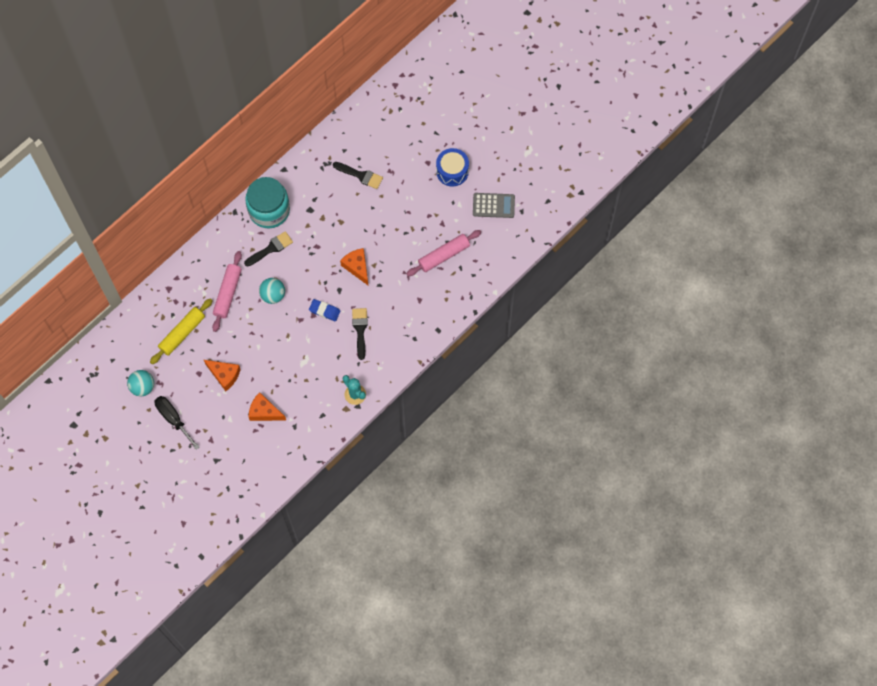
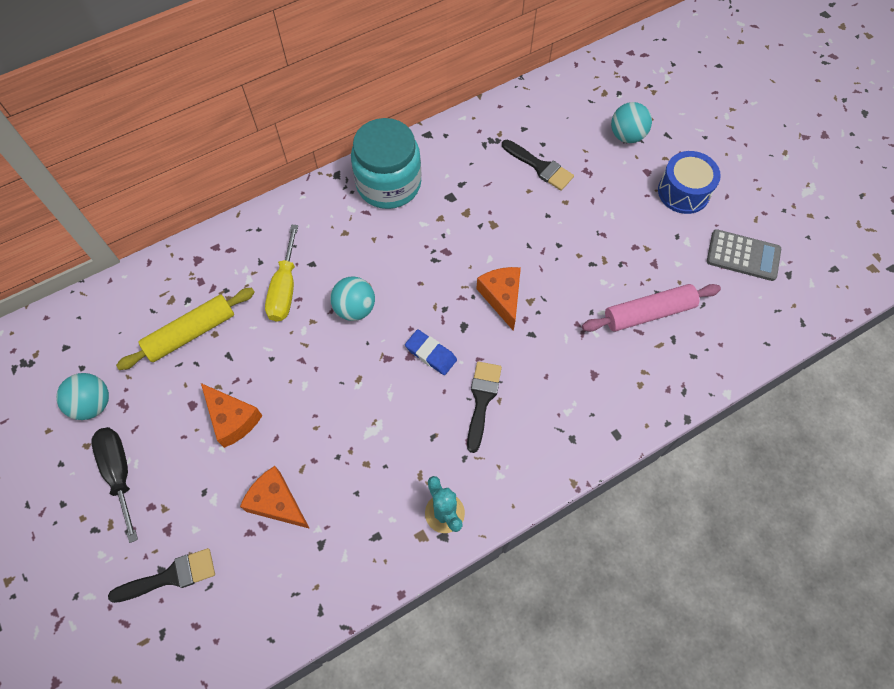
camera: 15 degrees right, 5 degrees down
pink rolling pin [212,251,242,332] -> yellow screwdriver [265,225,298,322]
black brush [244,231,293,266] -> black brush moved to [108,548,215,603]
none -> turquoise ball [611,102,652,143]

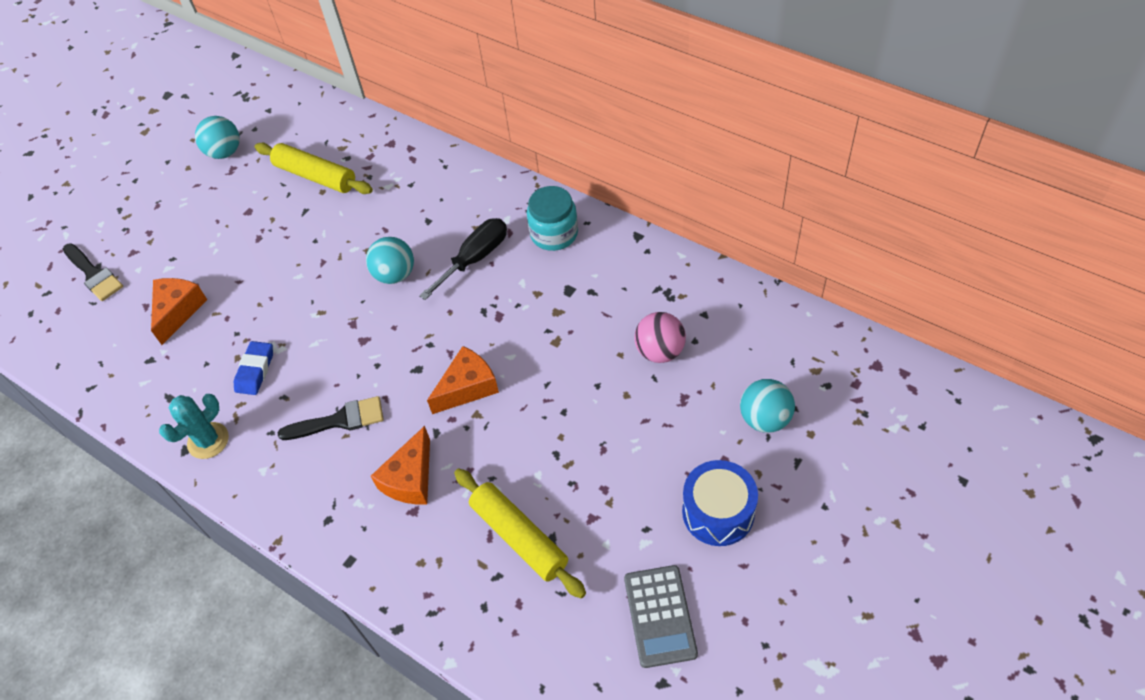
camera: 70 degrees right, 10 degrees down
black screwdriver [91,427,138,543] -> black screwdriver moved to [419,218,507,300]
orange cheese [201,383,262,448] -> orange cheese moved to [371,426,430,505]
yellow screwdriver [265,225,298,322] -> none
turquoise jar [351,118,421,209] -> turquoise jar [527,186,578,251], size x0.65
blue eraser [405,329,457,375] -> blue eraser moved to [234,341,273,395]
black brush [502,140,574,191] -> pink ball [634,312,686,363]
pink rolling pin [582,284,721,332] -> yellow rolling pin [454,468,586,598]

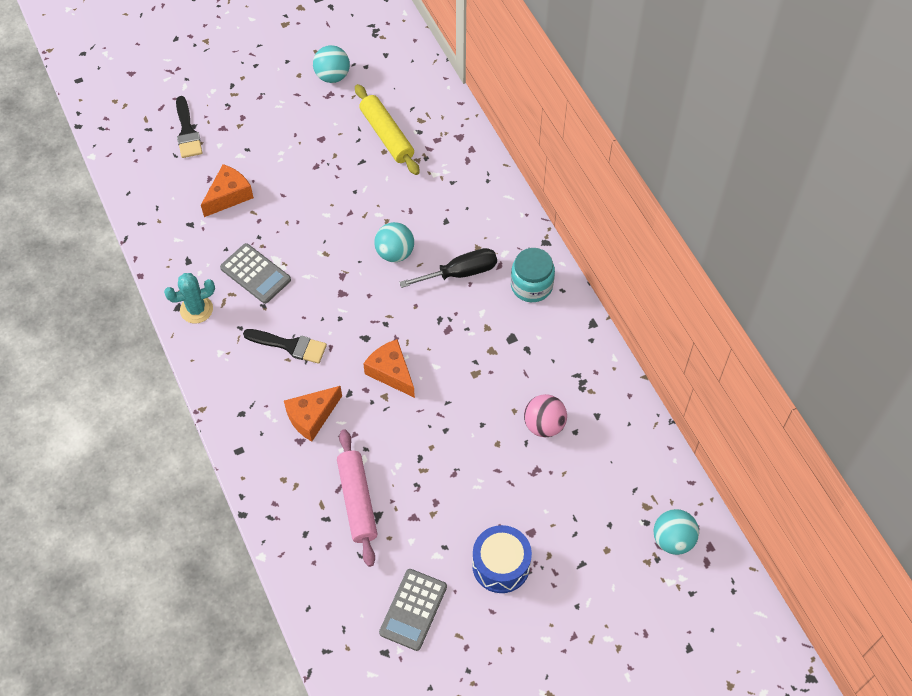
camera: 25 degrees right, 5 degrees up
blue eraser [234,341,273,395] -> grey calculator [220,243,291,304]
orange cheese [427,346,499,414] -> orange cheese turned 120 degrees counterclockwise [363,339,415,398]
yellow rolling pin [454,468,586,598] -> pink rolling pin [337,429,377,567]
turquoise ball [740,379,795,433] -> turquoise ball moved to [653,509,699,555]

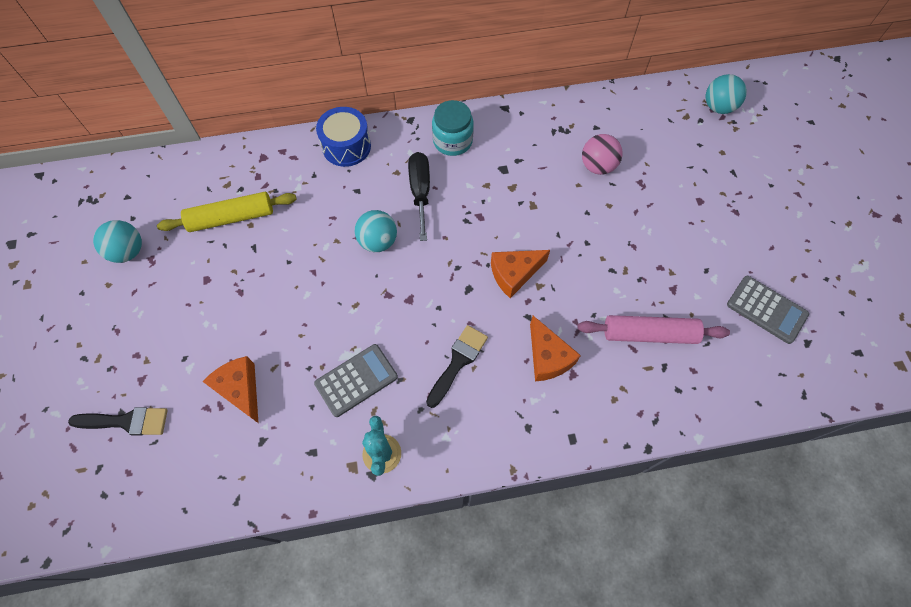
camera: 75 degrees left, 5 degrees up
blue drum [472,525,532,593] -> blue drum moved to [316,107,371,167]

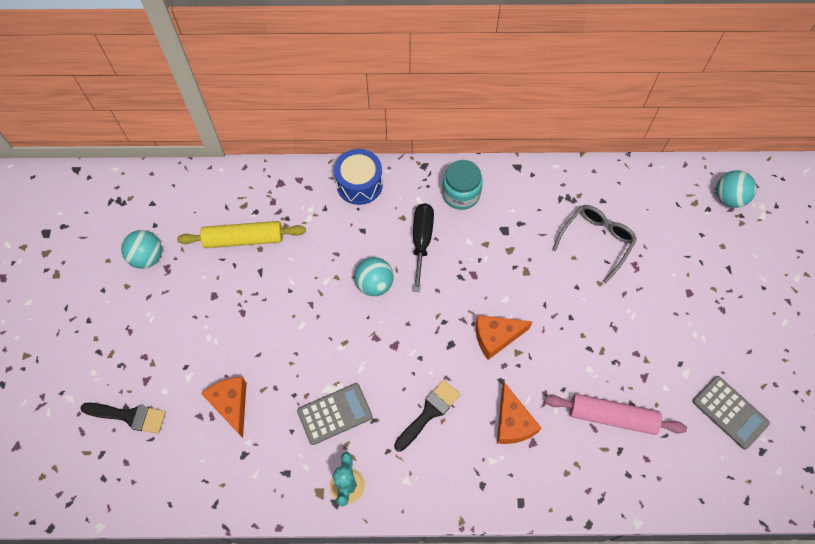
camera: 10 degrees right, 0 degrees up
pink ball [582,134,622,175] -> grey glasses [553,205,637,283]

